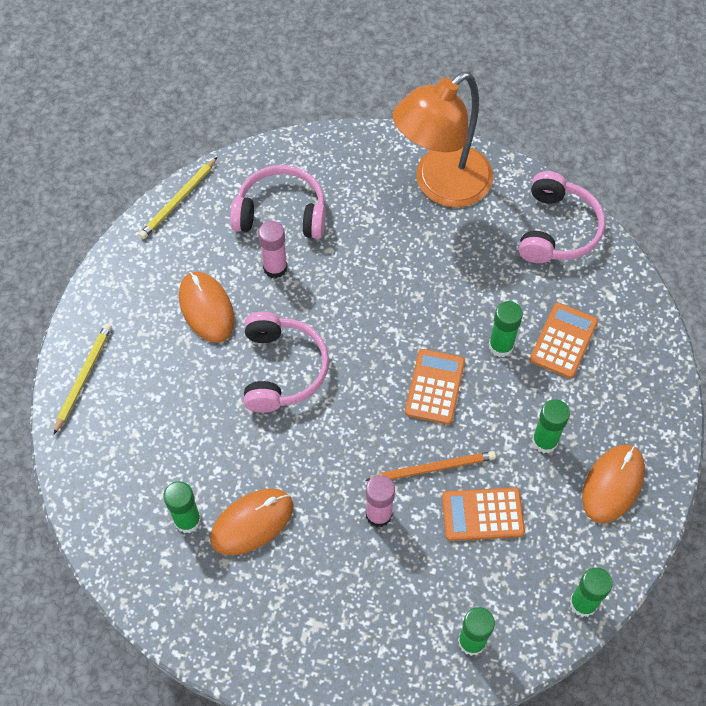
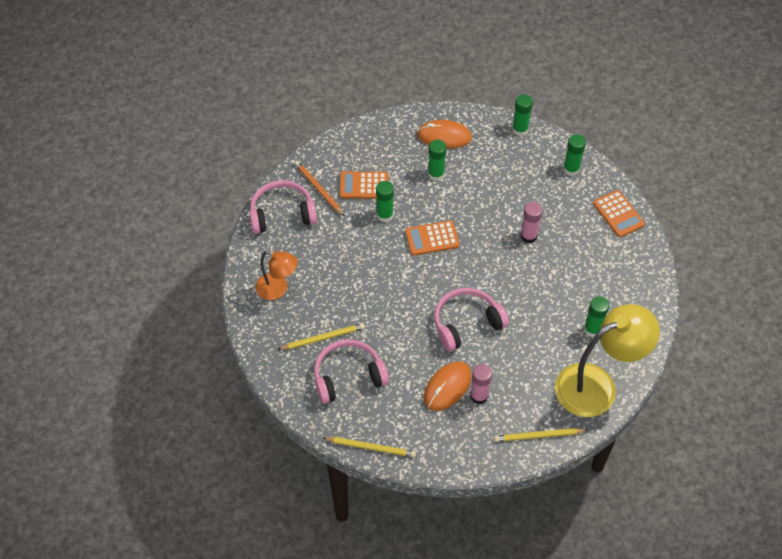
camera: 115 degrees left, 5 degrees down
orange mouse [210,488,293,555] -> none
pink headphones [230,165,326,239] -> pink headphones turned 90 degrees clockwise [314,339,389,404]
pink glue stick [258,221,287,278] -> pink glue stick moved to [470,364,492,404]
orange pencil [365,451,496,481] -> orange pencil moved to [294,161,344,216]
orange lamp [393,72,493,207] -> orange lamp [255,251,298,300], size x0.56
orange calculator [442,488,525,541] -> orange calculator moved to [593,190,645,238]
none -> yellow pencil [277,323,365,350]
none -> yellow lamp [555,304,660,417]

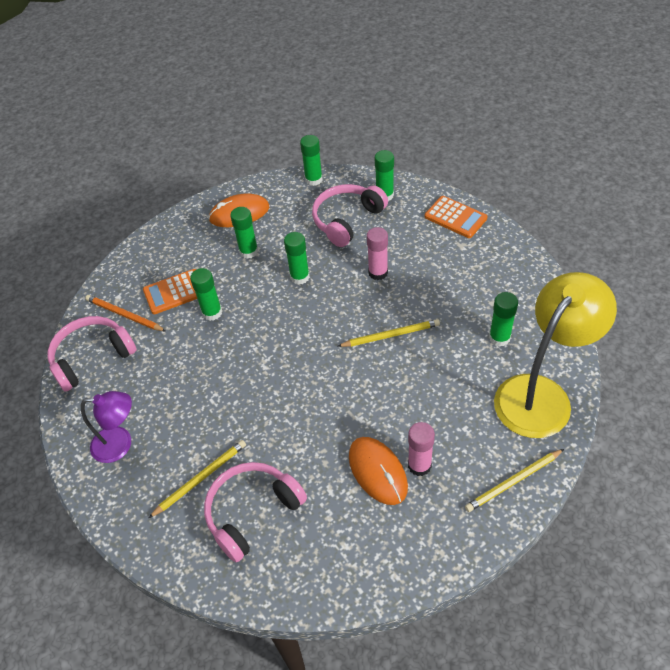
camera: 20 degrees left, 5 degrees down
orange lamp [255,251,298,300] -> purple lamp [81,391,132,463]
yellow pencil [323,437,416,457] -> yellow pencil moved to [338,319,440,347]
orange calculator [405,220,460,256] -> none
orange mouse [424,362,471,411] -> orange mouse turned 45 degrees counterclockwise [349,437,408,505]
pink headphones [434,288,509,352] -> pink headphones moved to [312,184,388,247]
none -> green glue stick [284,232,310,285]

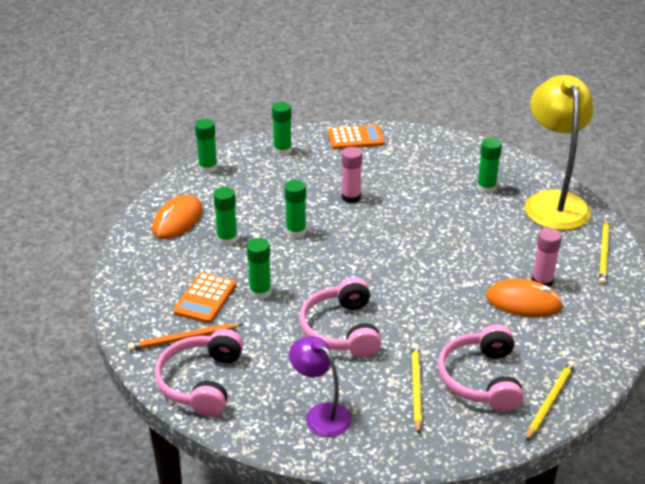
camera: 50 degrees left, 15 degrees down
purple lamp [81,391,132,463] -> purple lamp turned 90 degrees counterclockwise [289,336,352,437]
pink headphones [312,184,388,247] -> pink headphones moved to [300,277,381,357]
yellow pencil [338,319,440,347] -> yellow pencil moved to [526,361,575,441]

